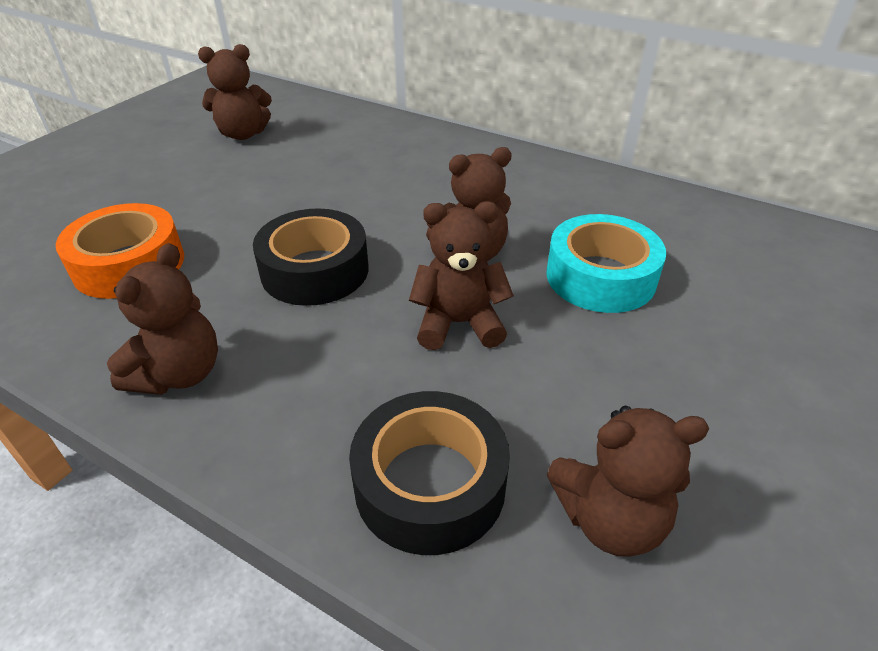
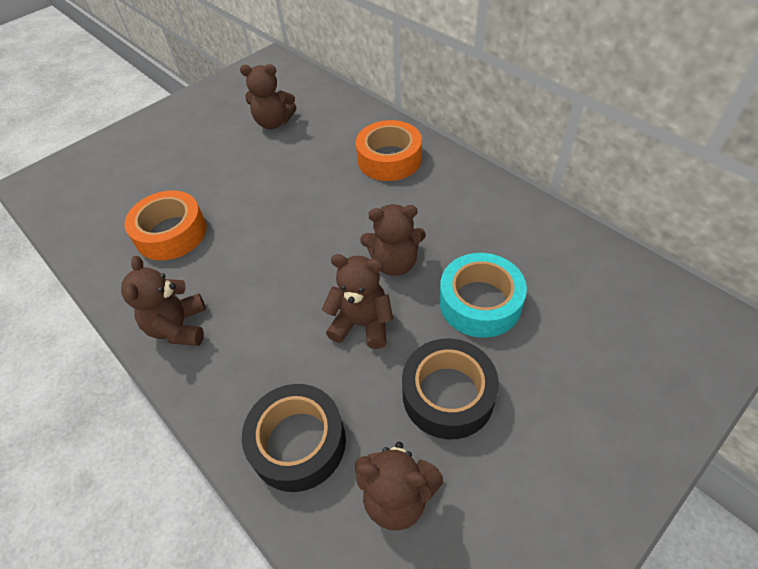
camera: 20 degrees right, 10 degrees up
brown teddy bear [107,243,218,395] -> brown teddy bear turned 135 degrees clockwise [121,256,206,346]
black tape [253,208,369,306] -> black tape moved to [402,338,499,439]
none -> orange tape [356,120,422,181]

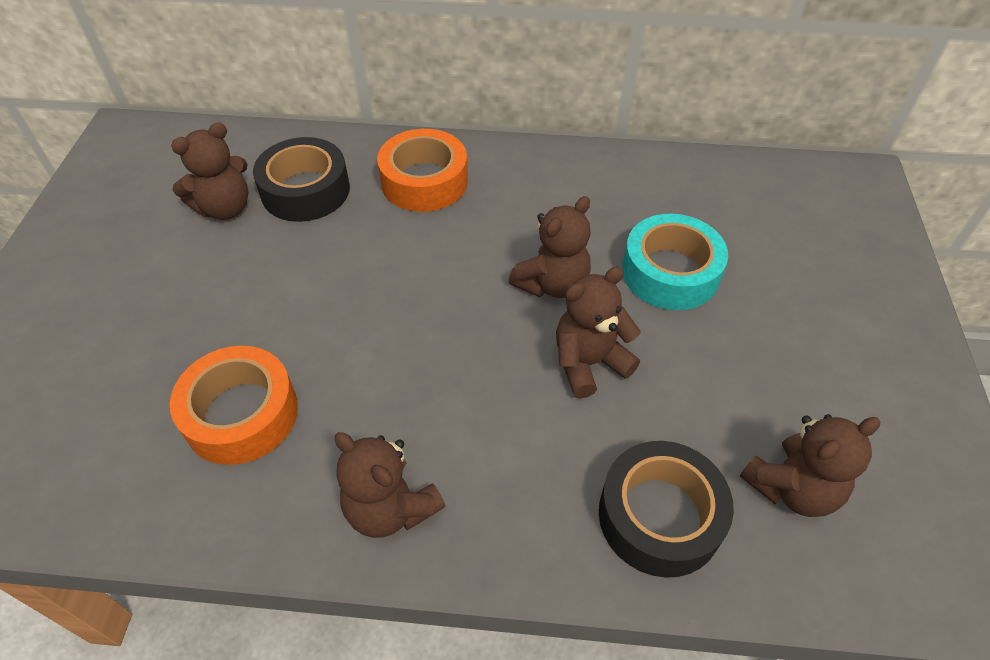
camera: 45 degrees left, 0 degrees up
black tape [402,338,499,439] -> black tape moved to [253,137,350,222]

